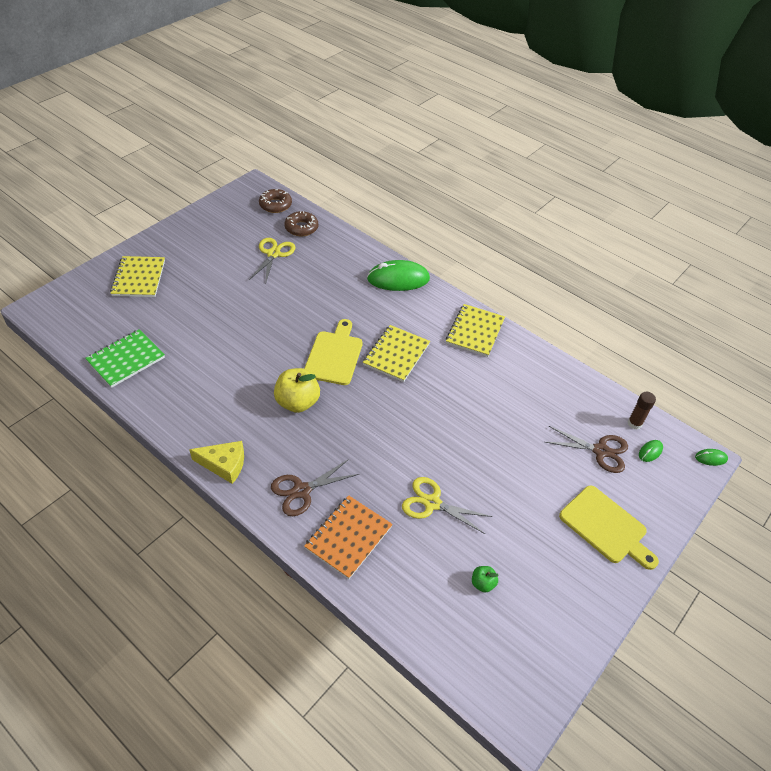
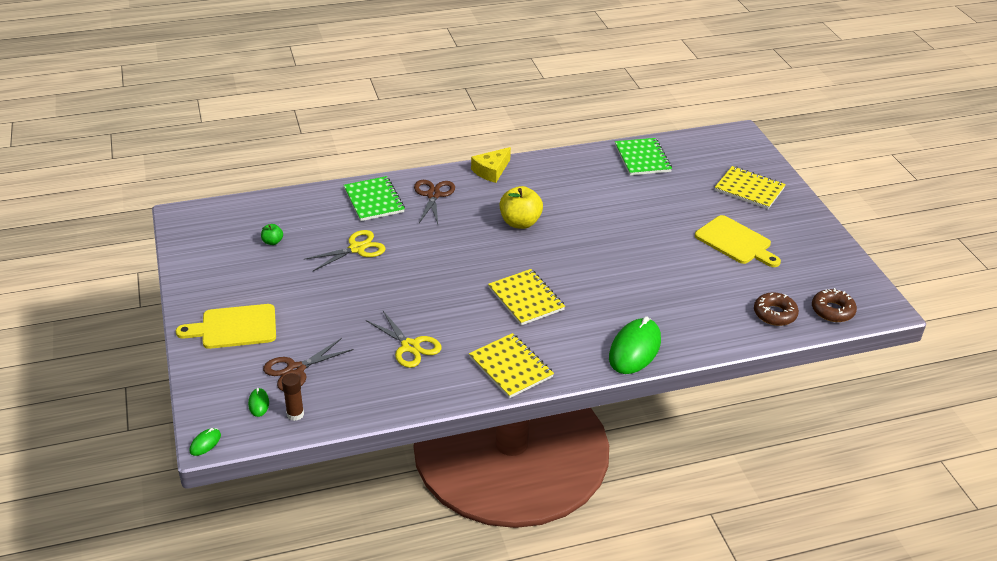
camera: 125 degrees right, 10 degrees down
yellow scissors [249,238,295,285] -> yellow scissors moved to [366,310,442,368]
yellow cutting board [304,319,363,385] -> yellow cutting board moved to [695,215,781,267]
orange notebook [304,495,393,579] -> green notebook [343,176,405,221]

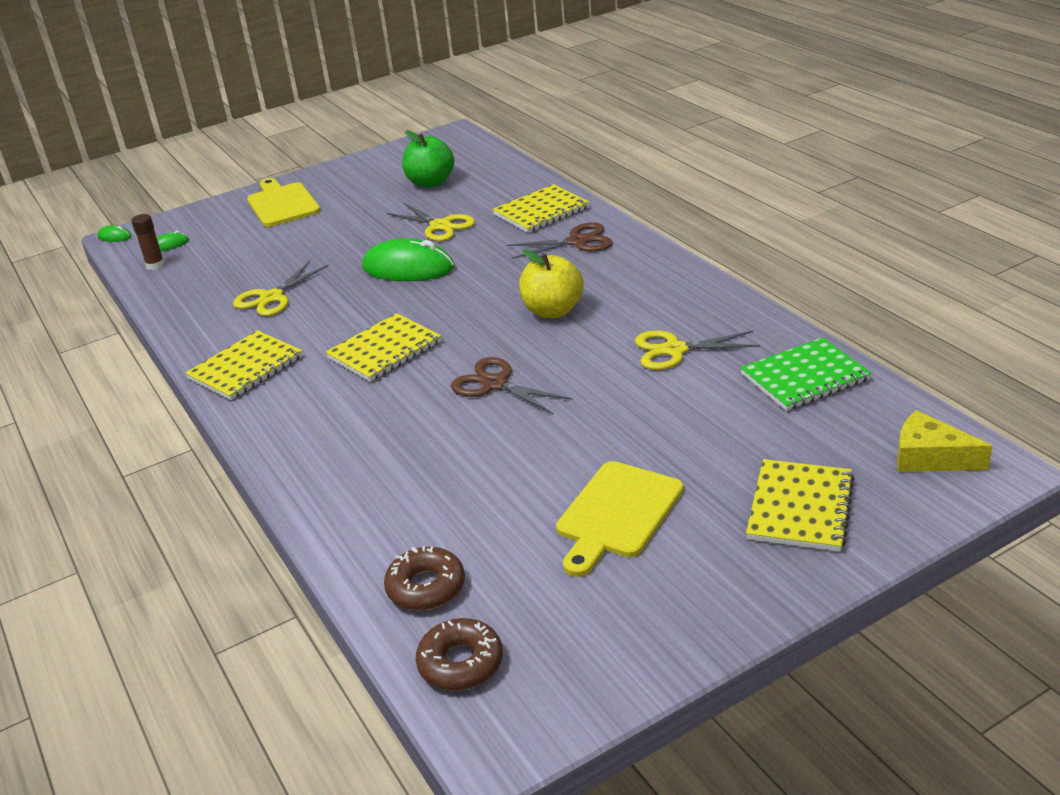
camera: 80 degrees right, 5 degrees down
green apple [261,224,283,245] -> green apple [402,130,454,188], size x2.04
brown scissors [263,338,354,391] -> brown scissors moved to [451,357,572,415]
green notebook [343,176,405,221] -> yellow notebook [492,184,590,233]
yellow cheese [471,147,511,183] -> yellow cheese moved to [897,410,992,472]
green mouse [609,316,661,374] -> green mouse moved to [362,238,454,281]
none -> yellow scissors [635,330,760,370]

